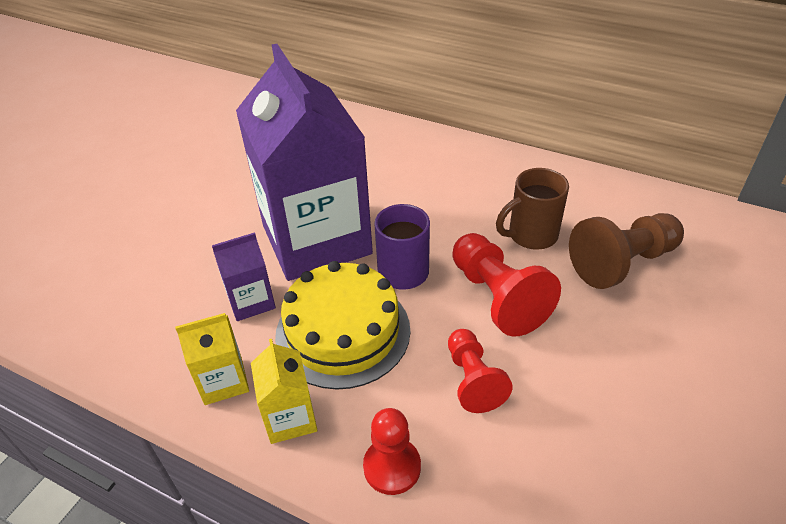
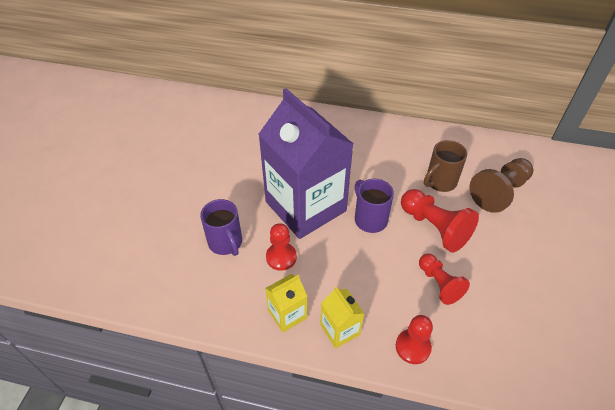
camera: 15 degrees left, 5 degrees up
purple carton [212,232,276,321] -> red pawn [266,223,297,271]
yellow cake [275,261,410,390] -> none
none -> purple mug [200,199,242,256]

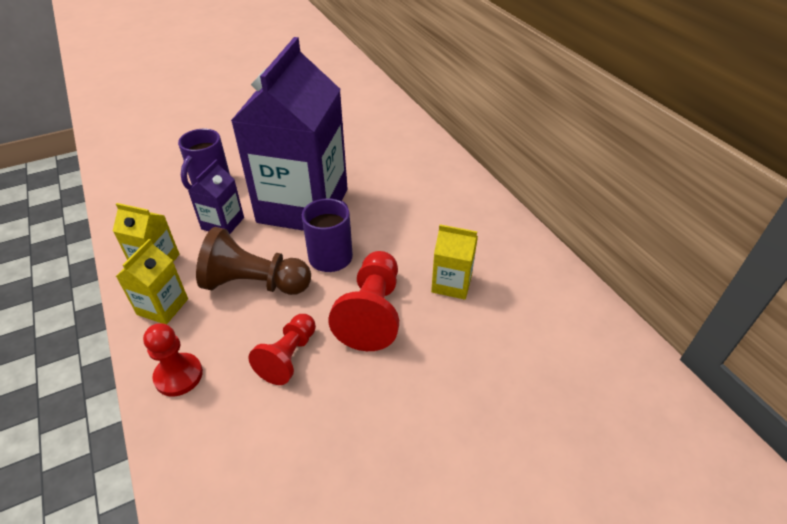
camera: 50 degrees right, 5 degrees down
red pawn [266,223,297,271] -> purple carton [188,160,244,234]
brown mug [424,140,467,192] -> yellow carton [431,224,478,300]
brown pawn [469,158,533,213] -> brown pawn moved to [196,227,311,295]

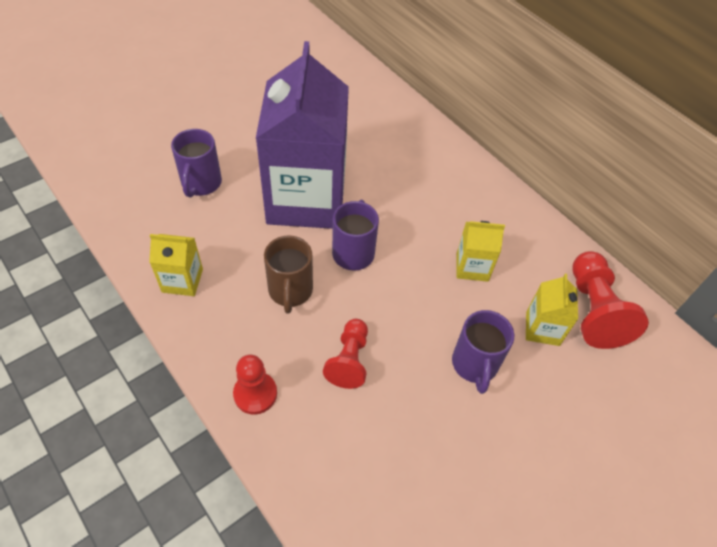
camera: 15 degrees left, 10 degrees up
yellow carton [116,239,188,324] -> yellow carton moved to [526,274,578,346]
purple carton [188,160,244,234] -> none
brown pawn [196,227,311,295] -> brown mug [264,236,313,313]
red pawn [328,251,399,351] -> red pawn moved to [572,251,649,349]
none -> purple mug [452,310,514,394]

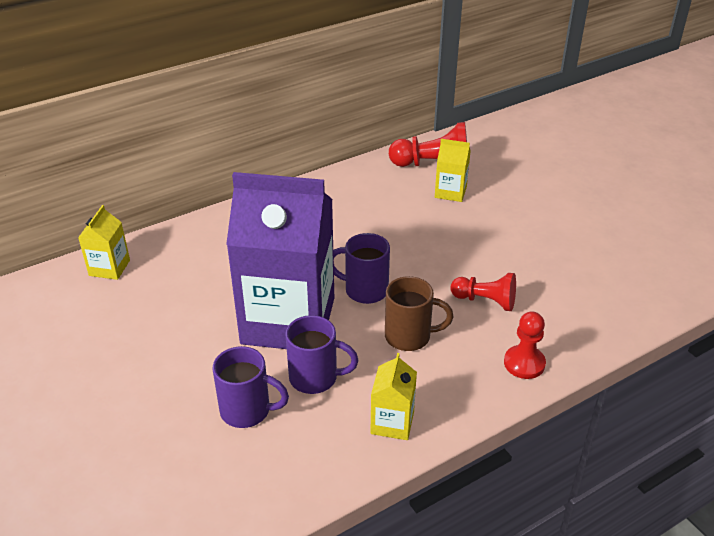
camera: 80 degrees left, 15 degrees down
purple mug [452,310,514,394] -> purple mug moved to [285,315,358,394]
yellow carton [457,221,505,282] -> yellow carton moved to [78,205,130,280]

